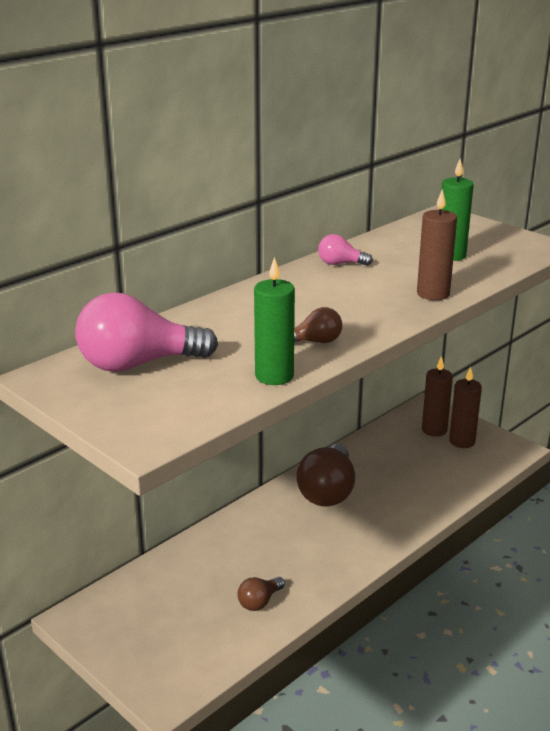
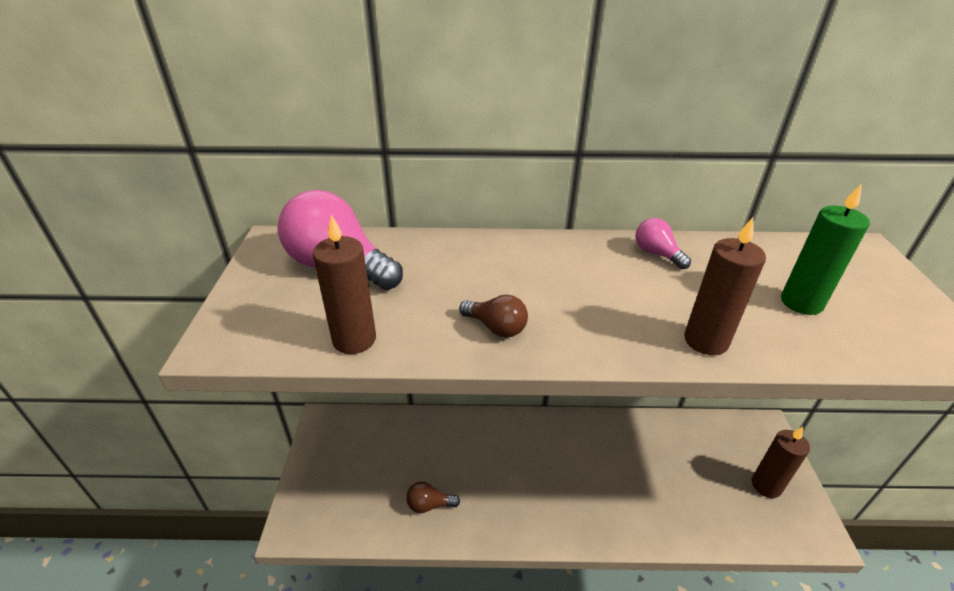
camera: 45 degrees right, 10 degrees up
green candle [254,257,295,385] -> none
brown light bulb [296,444,355,506] -> none
brown candle [422,356,453,437] -> brown candle moved to [313,215,376,354]

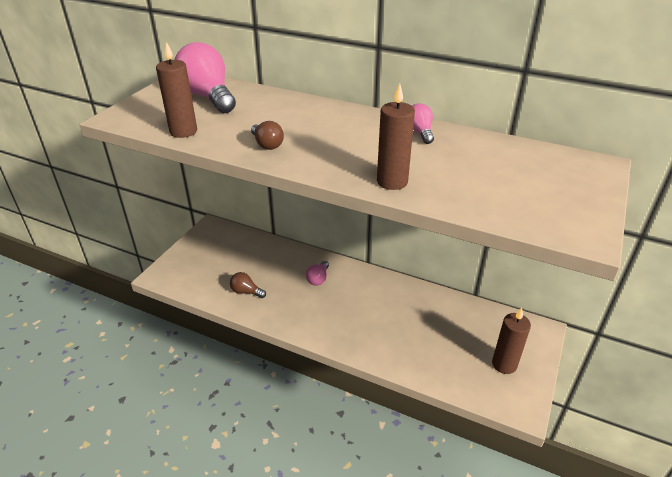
camera: 25 degrees right, 0 degrees up
green candle [781,184,870,315] -> none
none -> pink light bulb [306,261,329,286]

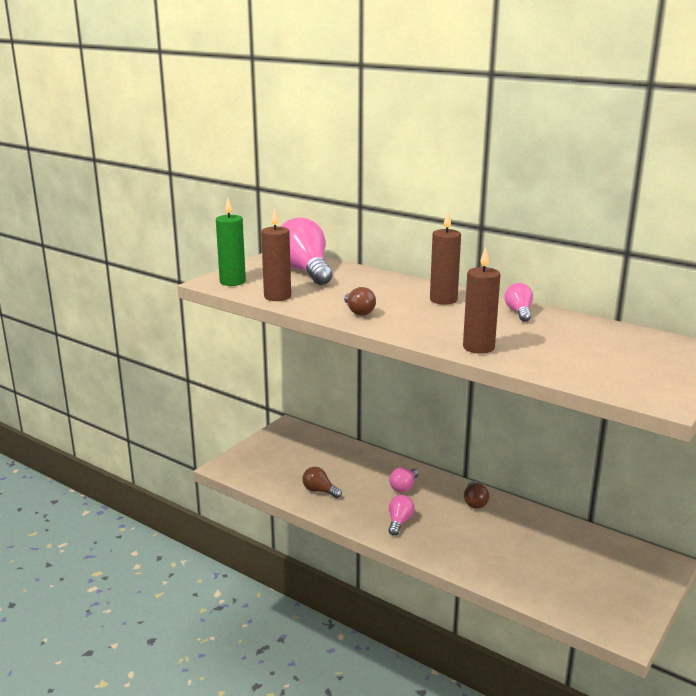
camera: 10 degrees right, 15 degrees down
brown candle [492,308,531,374] -> brown candle moved to [430,212,461,305]
none -> green candle [216,198,246,286]
none -> pink light bulb [389,495,415,535]
none -> brown light bulb [464,481,489,509]

